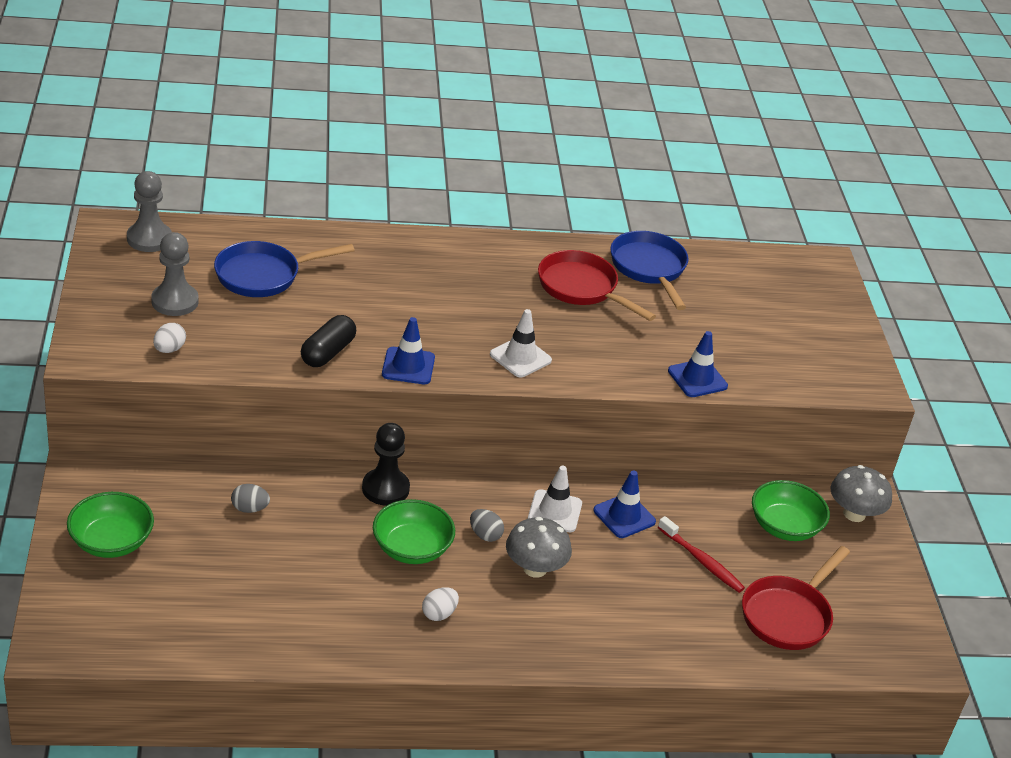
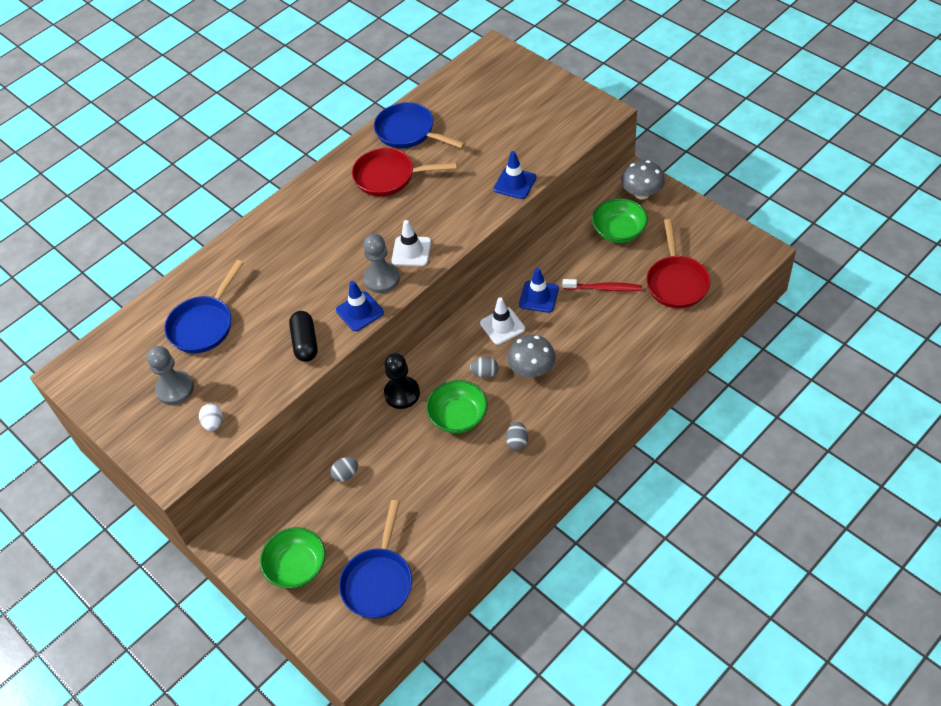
camera: 30 degrees left, 15 degrees up
grey pawn [127,171,172,252] -> grey pawn moved to [363,234,400,293]
white egg [422,587,459,621] -> grey egg [506,422,528,450]
none -> blue pan [339,500,412,619]

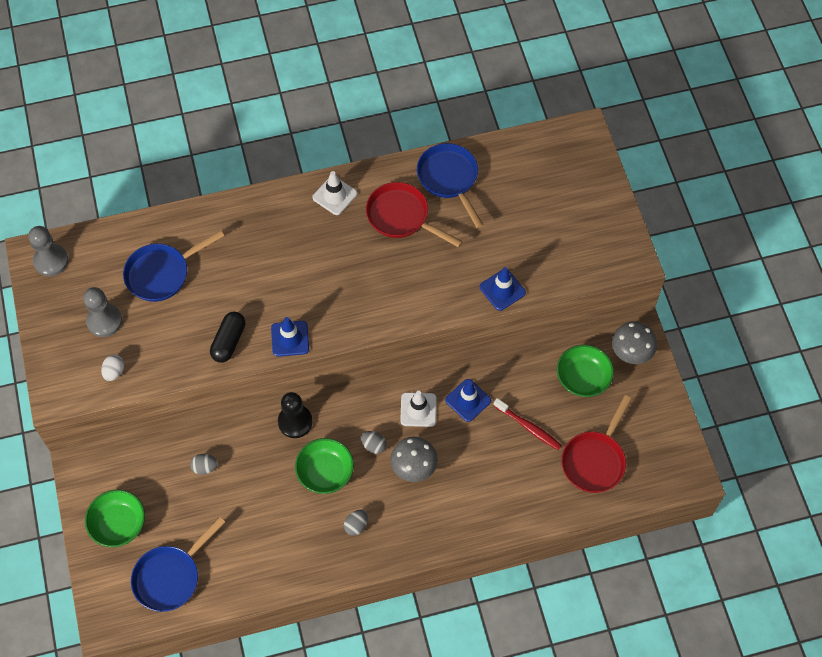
camera: 25 degrees right, 10 degrees up
grey pawn [363,234,400,293] -> grey pawn moved to [29,226,69,276]
white traffic cone [392,220,431,266] -> white traffic cone moved to [312,171,357,215]

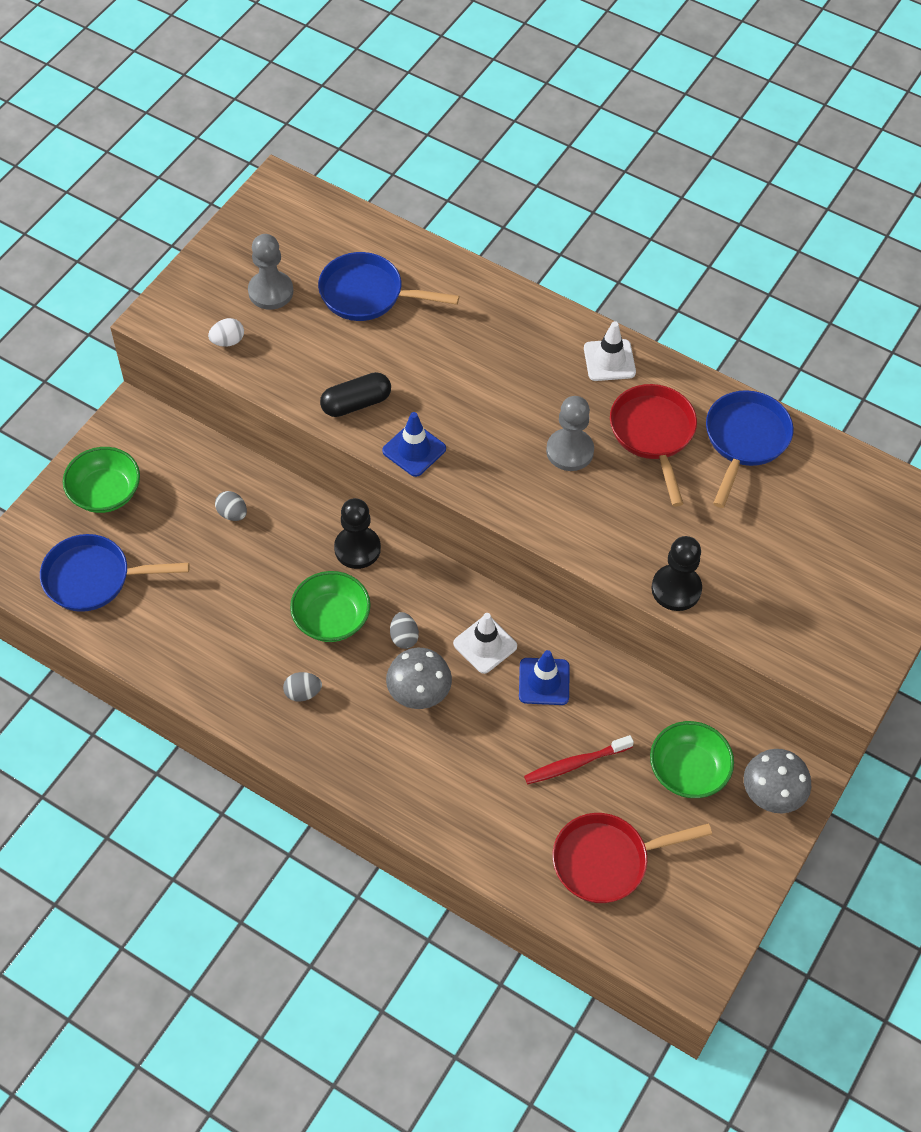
camera: 45 degrees right, 5 degrees down
grey pawn [29,226,69,276] -> grey pawn moved to [546,396,594,471]
blue traffic cone [480,267,526,311] -> black pawn [651,536,702,611]
red toothbrush [493,398,562,450] -> red toothbrush turned 75 degrees clockwise [524,735,634,784]

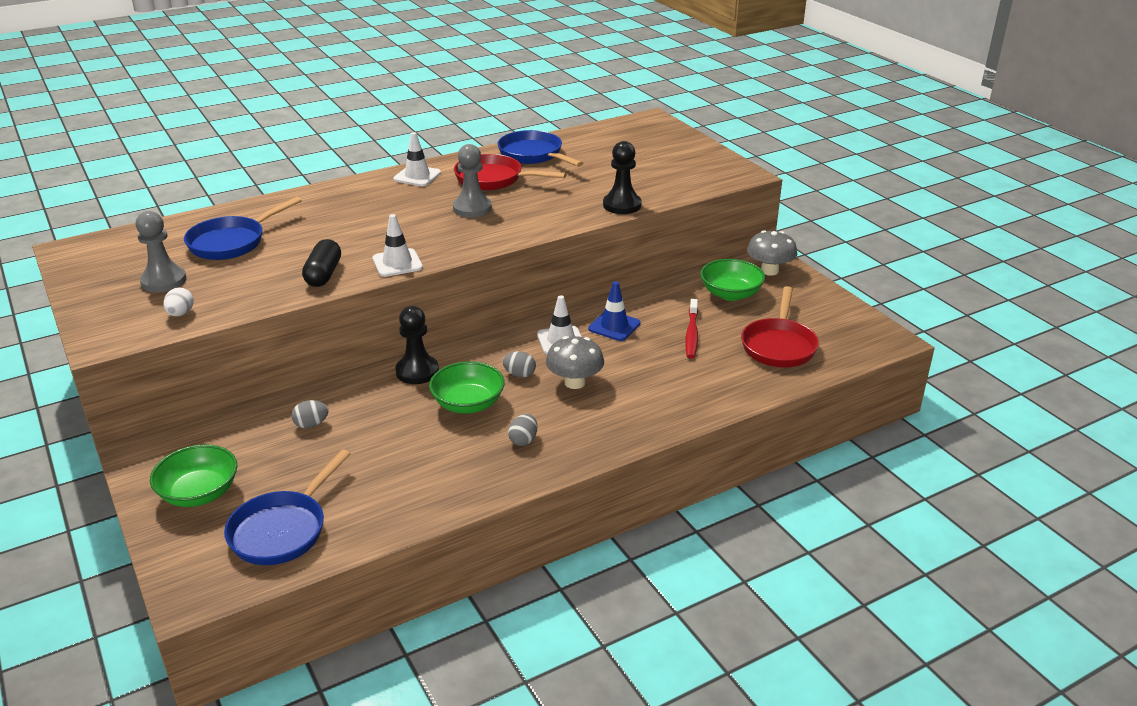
camera: 60 degrees left, 25 degrees down
blue traffic cone [382,412,446,477] -> white traffic cone [372,214,423,277]

